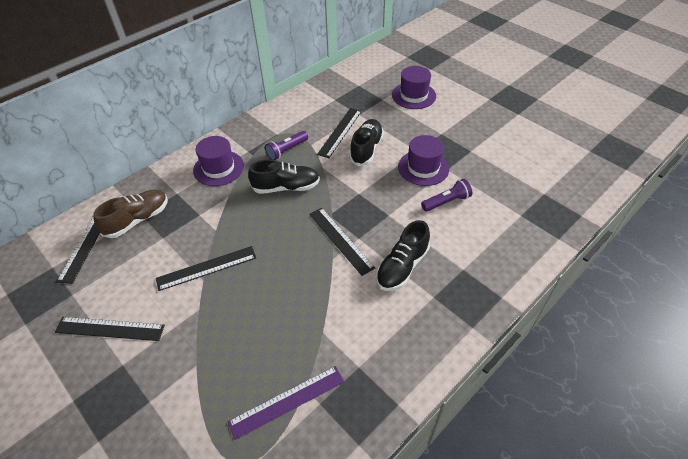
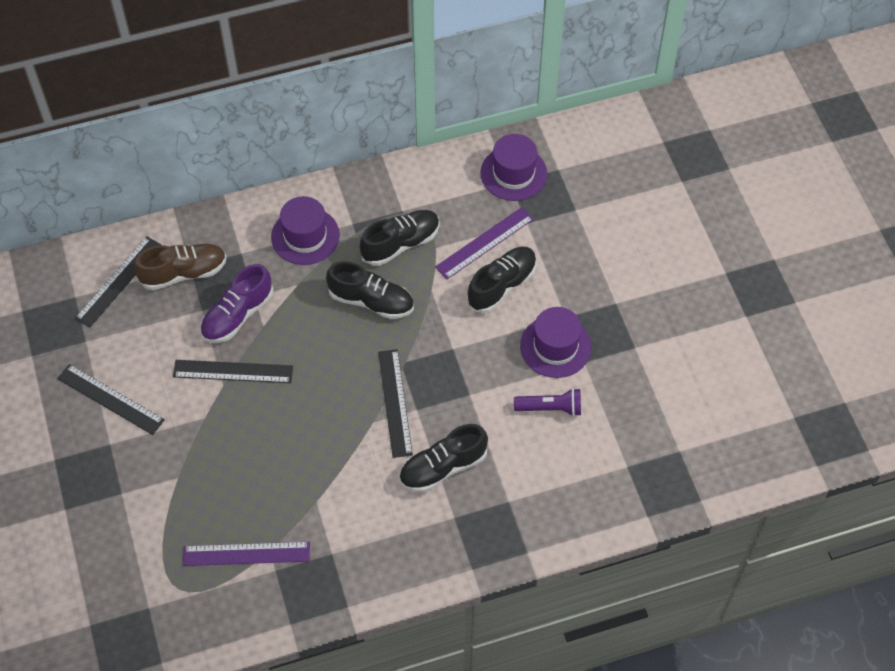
camera: 25 degrees right, 10 degrees up
purple flashlight [265,131,308,160] -> black shoe [360,210,440,266]
black ruler [317,108,362,158] -> purple ruler [435,207,534,279]
purple hat [392,66,436,109] -> purple hat moved to [480,134,547,201]
none -> purple shoe [200,264,274,343]

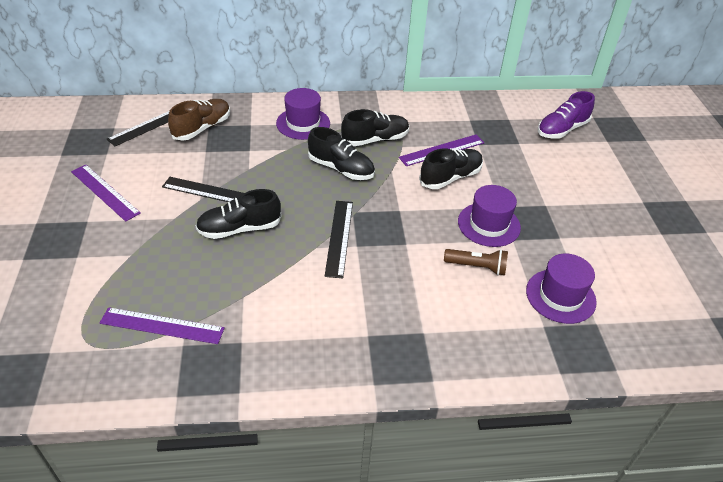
camera: 10 degrees right, 15 degrees down
black ruler [57,364,165,435] -> purple ruler [71,165,141,222]
brown shoe [134,244,227,290] -> brown shoe turned 45 degrees counterclockwise [168,99,230,141]
purple shoe [200,264,274,343] -> purple shoe moved to [538,91,595,139]
black shoe [399,424,488,492] -> black shoe moved to [196,189,281,239]
purple hat [480,134,547,201] -> purple hat moved to [526,254,597,324]
purple flashlight [514,388,581,417] -> brown flashlight [444,249,508,275]

